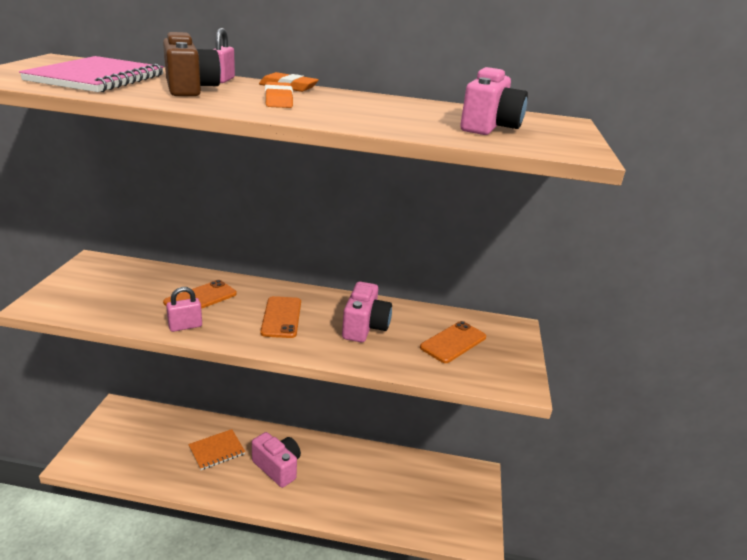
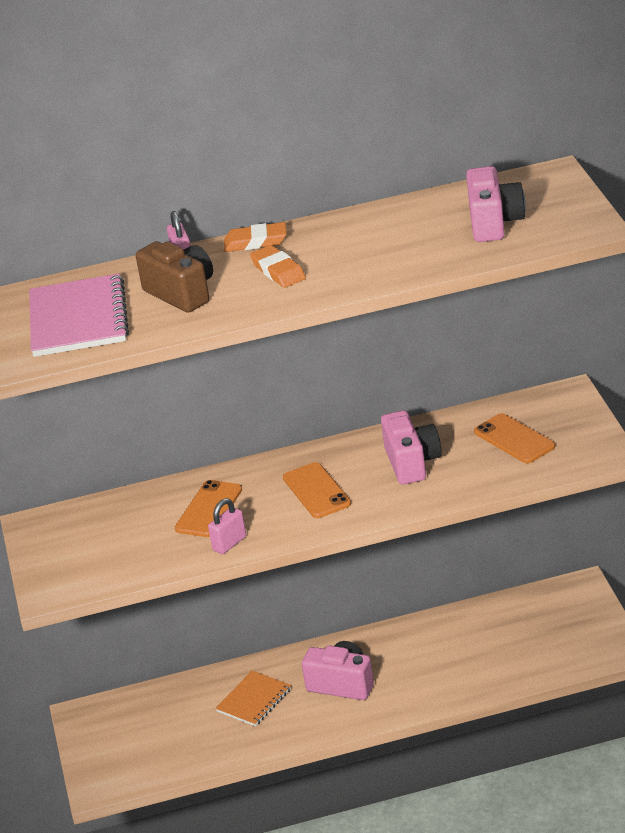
camera: 15 degrees left, 5 degrees up
orange phone [420,321,486,363] -> orange phone turned 60 degrees counterclockwise [474,413,555,463]

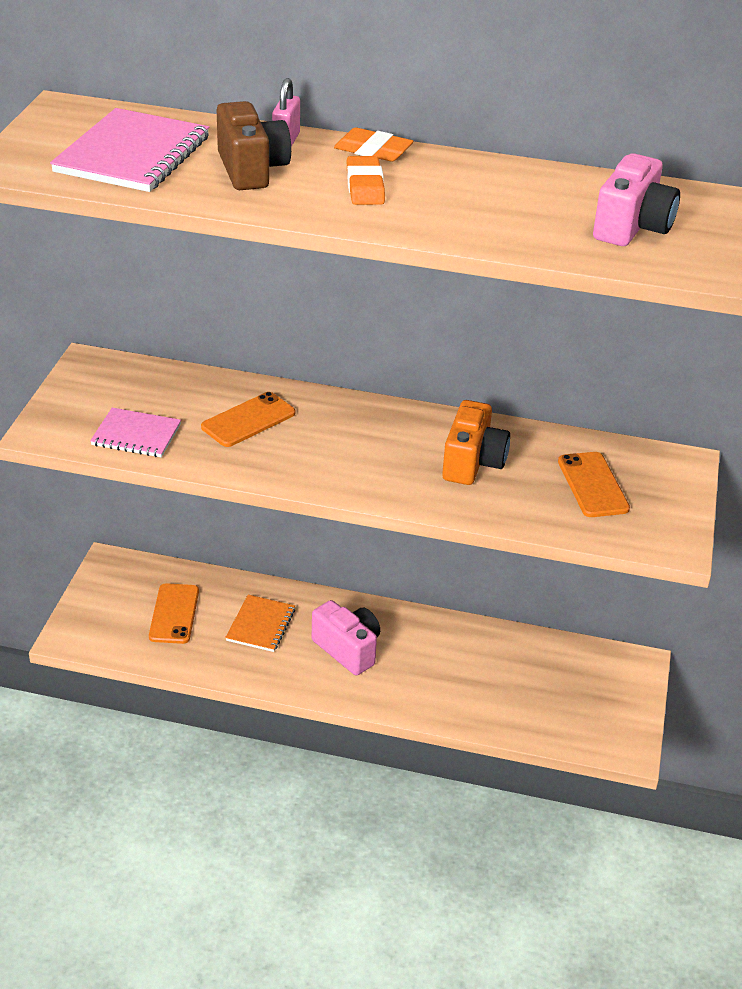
camera: 20 degrees right, 5 degrees up
pink padlock [208,498,246,554] -> none
orange notebook [215,671,291,726] -> orange notebook turned 45 degrees counterclockwise [225,595,295,652]
orange phone [283,462,351,518] -> orange phone moved to [149,583,199,644]
pink camera [381,410,442,485] -> orange camera [442,400,510,485]
none -> pink notebook [90,408,181,457]

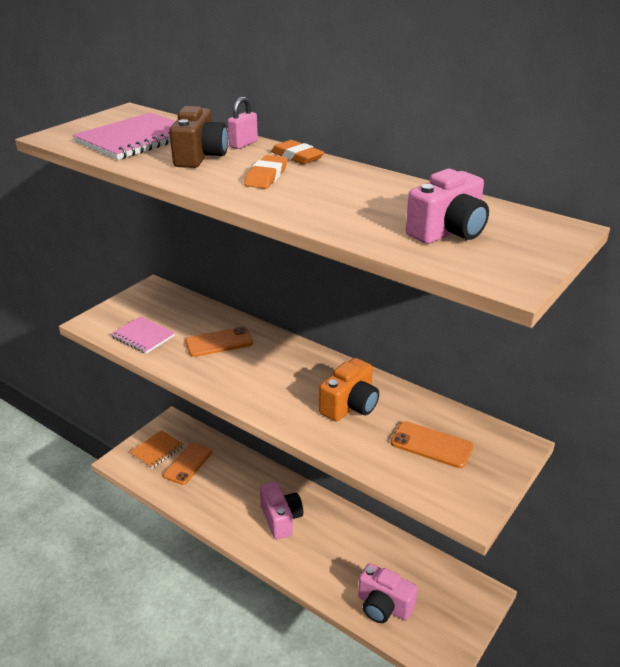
camera: 25 degrees right, 5 degrees down
orange notebook [225,595,295,652] -> orange notebook moved to [130,430,183,469]
orange phone [558,452,630,517] -> orange phone turned 75 degrees counterclockwise [391,421,473,468]
none -> pink camera [358,563,418,623]

